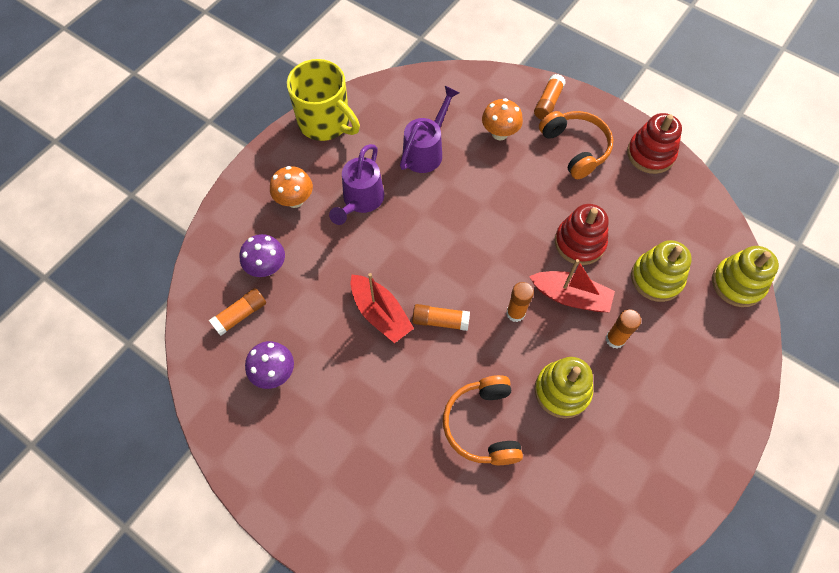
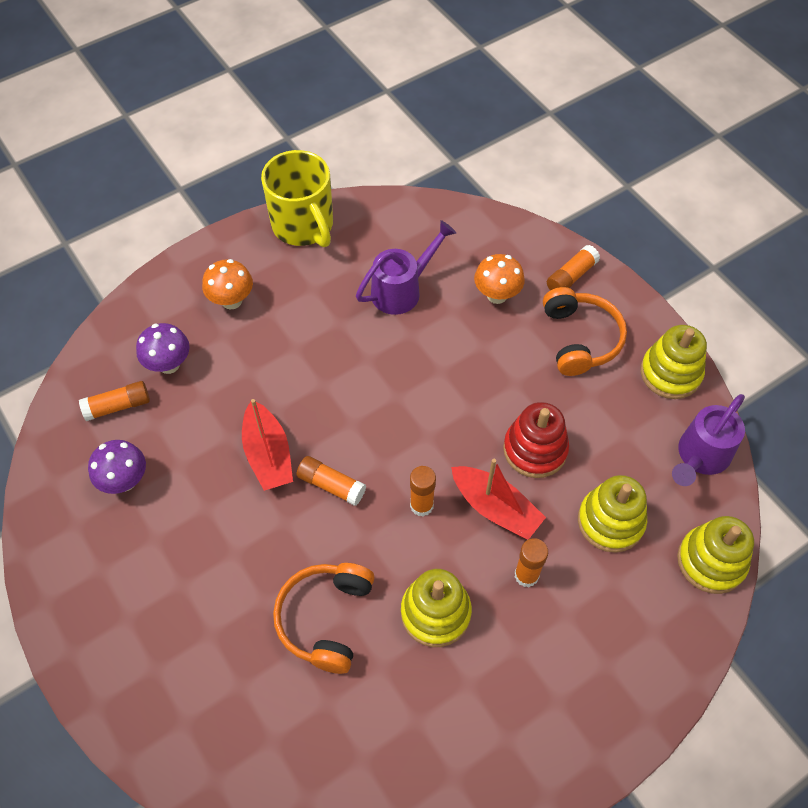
camera: 20 degrees right, 5 degrees down
purple watering can [329,144,384,225] -> purple watering can moved to [672,394,745,486]
red stacking toy [627,113,682,174] -> yellow stacking toy [641,325,707,399]

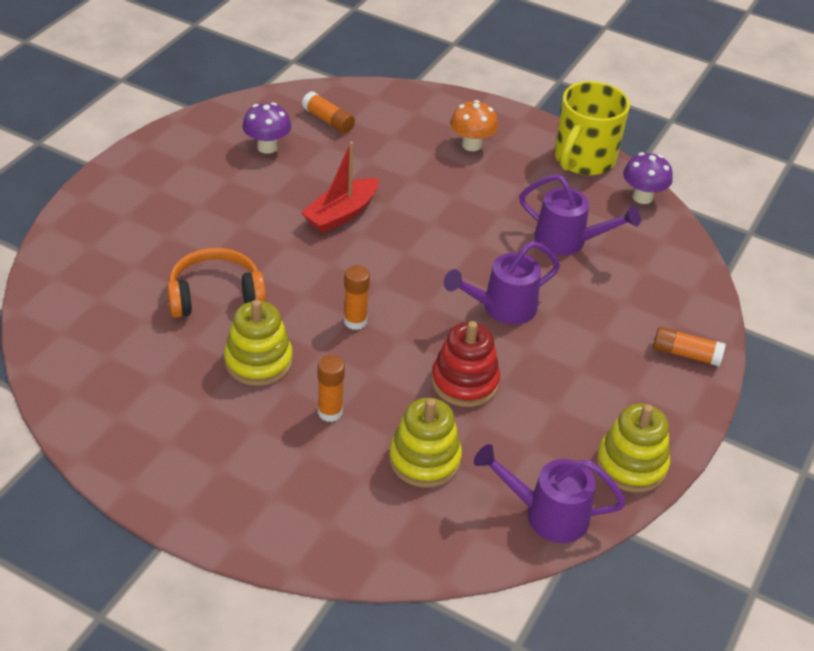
camera: 60 degrees right, 15 degrees down
purple mushroom [136,323,190,374] -> purple mushroom moved to [623,152,673,204]
orange glue stick [296,456,366,506] -> none
red boat [451,459,546,540] -> none
orange mushroom [474,254,525,304] -> none
orange headphones [543,287,627,376] -> none
yellow stacking toy [677,516,754,594] -> none
none -> purple watering can [444,241,560,325]

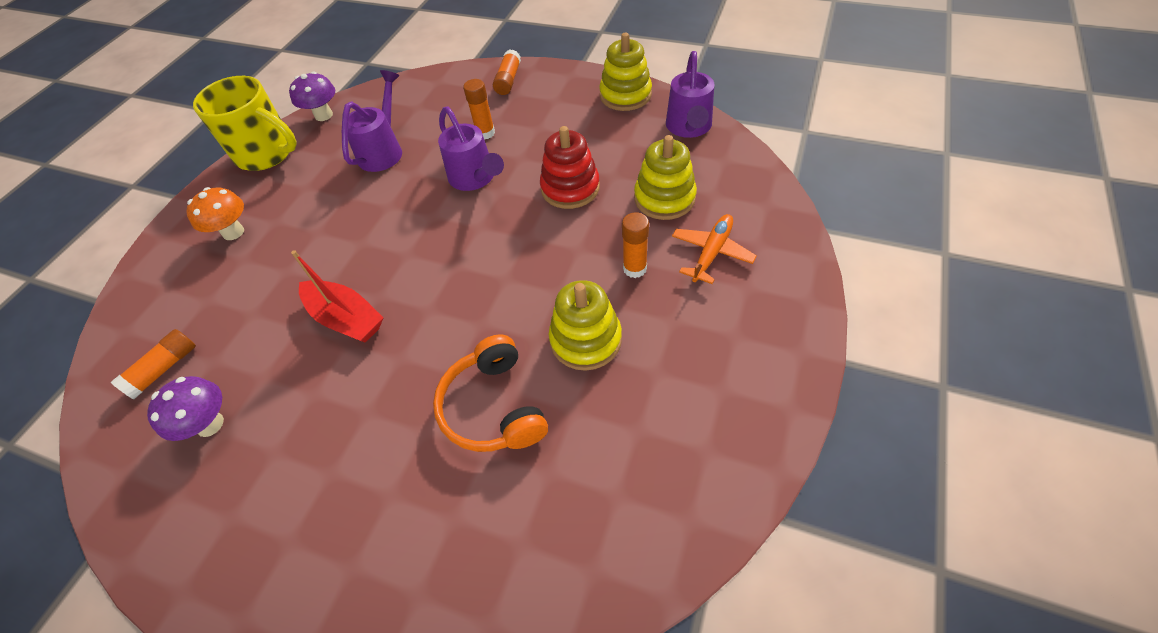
camera: 90 degrees left, 10 degrees up
orange glue stick [344,265,370,330] -> orange glue stick moved to [463,79,495,140]
none -> orange plane [672,214,757,284]

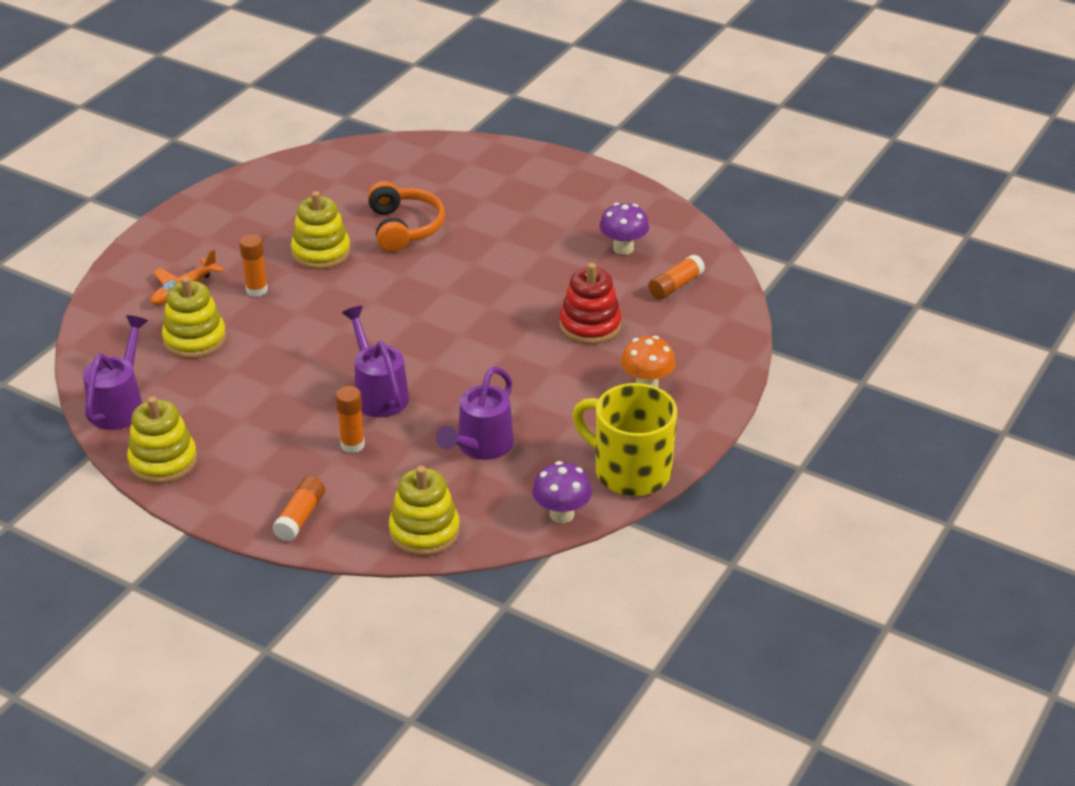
camera: 175 degrees left, 15 degrees down
red boat [291,250,383,343] -> none
red stacking toy [540,126,600,209] -> red stacking toy moved to [560,263,622,344]
none -> yellow stacking toy [389,466,460,556]

